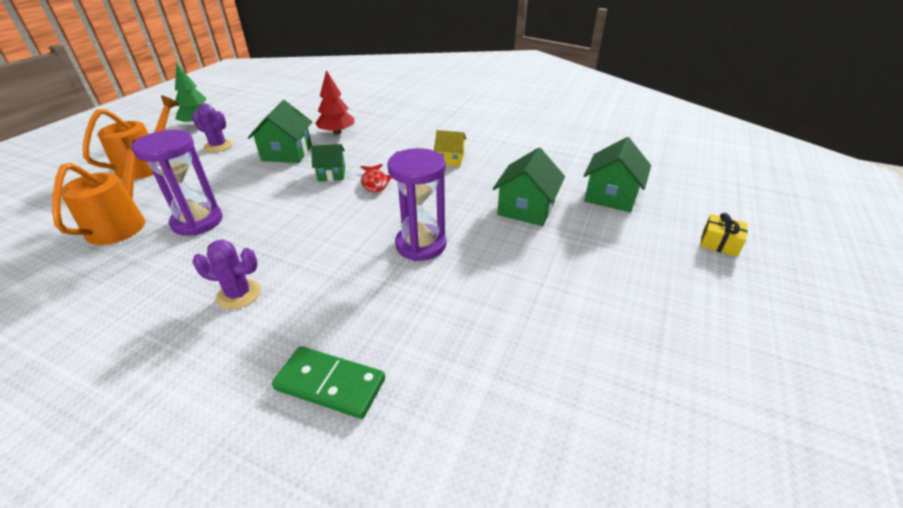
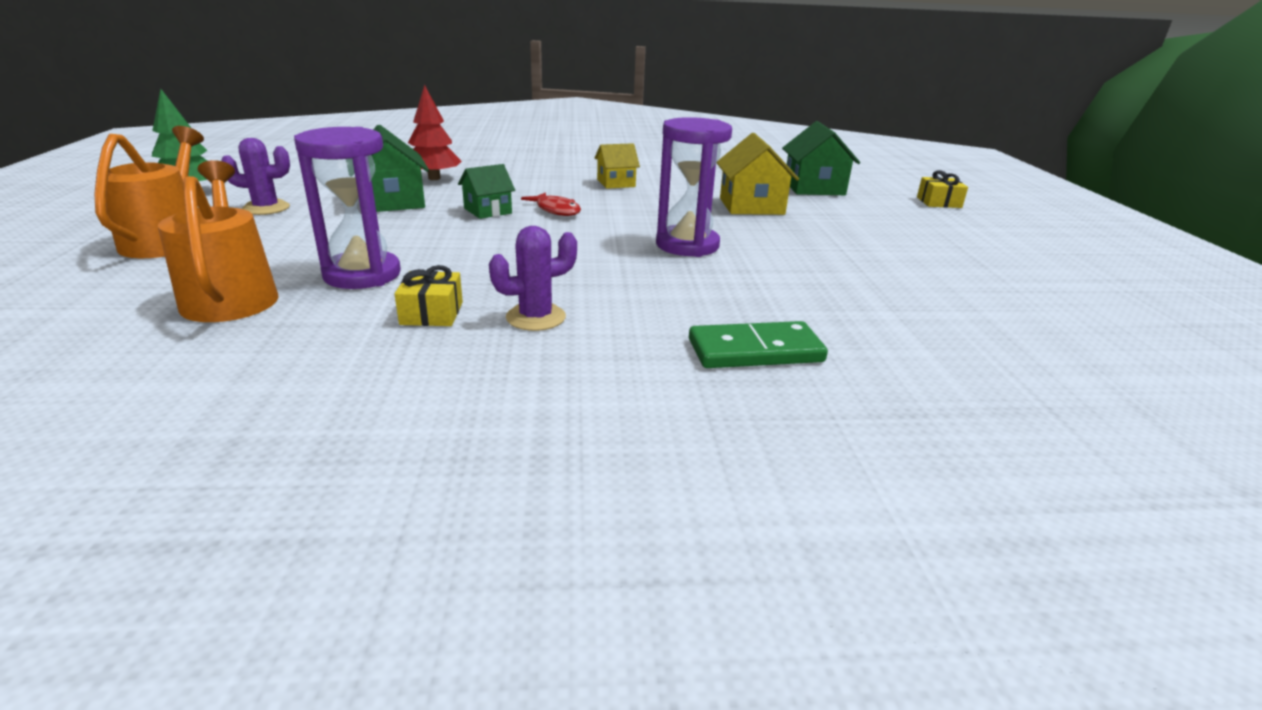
camera: 30 degrees left, 10 degrees down
green house [493,148,565,226] -> yellow house [717,133,799,215]
none -> yellow gift [395,265,463,326]

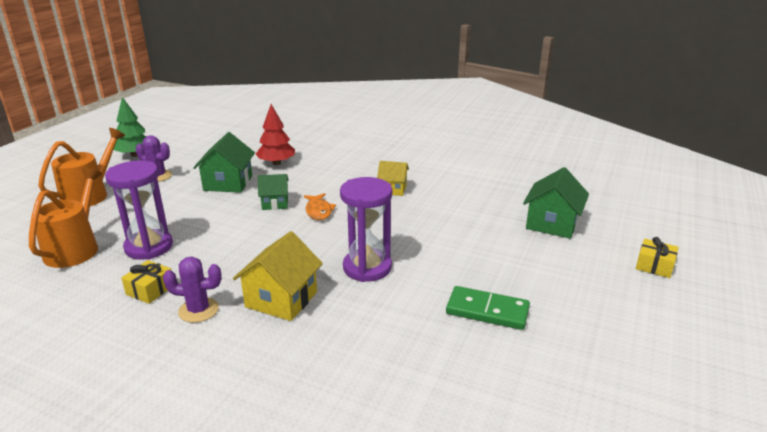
camera: 30 degrees right, 0 degrees up
red fish [521,192,581,216] -> orange fish [304,193,336,220]
green domino [689,321,828,368] -> green domino moved to [446,286,530,330]
yellow house [717,133,799,215] -> yellow house moved to [233,231,323,321]

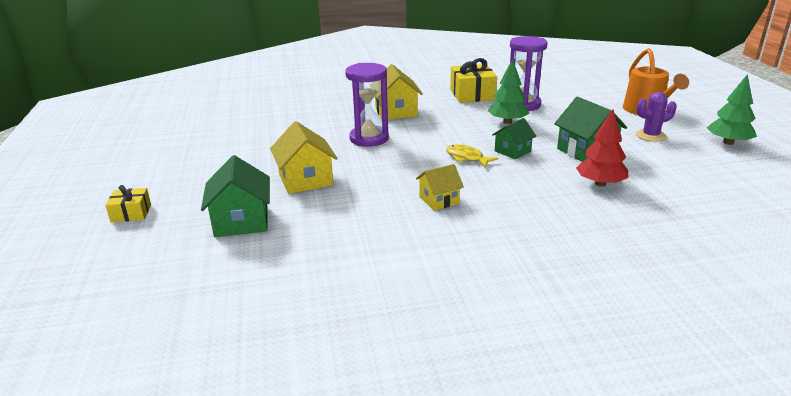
camera: 145 degrees right, 0 degrees up
orange watering can [29,168,102,268] -> none
yellow gift [121,260,171,304] -> yellow gift [450,58,497,103], size x1.77
purple cactus [163,257,222,323] -> none
orange fish [304,193,336,220] -> yellow fish [446,144,498,167]
green domino [446,286,530,330] -> none
none -> yellow house [270,121,338,194]
none -> green tree [488,58,529,124]

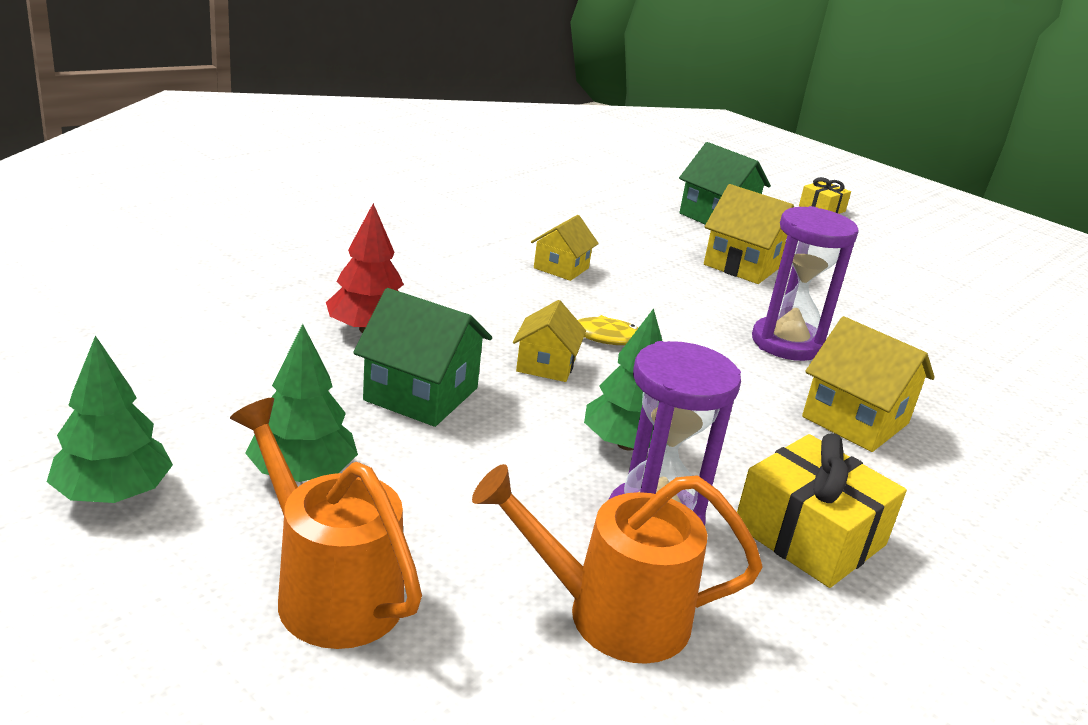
camera: 140 degrees right, 0 degrees up
green house [492,118,536,159] -> yellow house [513,300,586,382]
purple cactus [636,92,677,142] -> green tree [245,324,358,482]
none -> orange watering can [472,464,763,664]

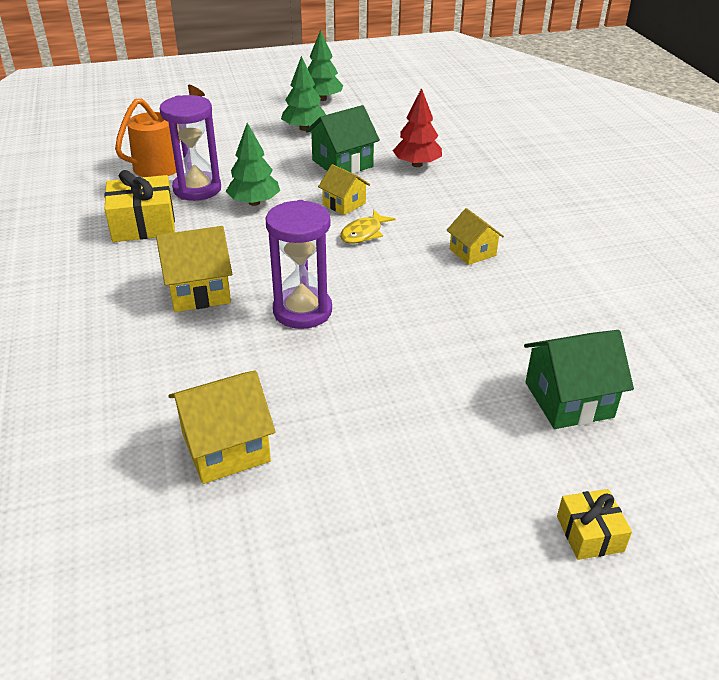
camera: 125 degrees right, 10 degrees up
orange watering can [230,398,422,649] -> none
yellow house [704,184,794,284] -> yellow house moved to [168,370,276,484]

